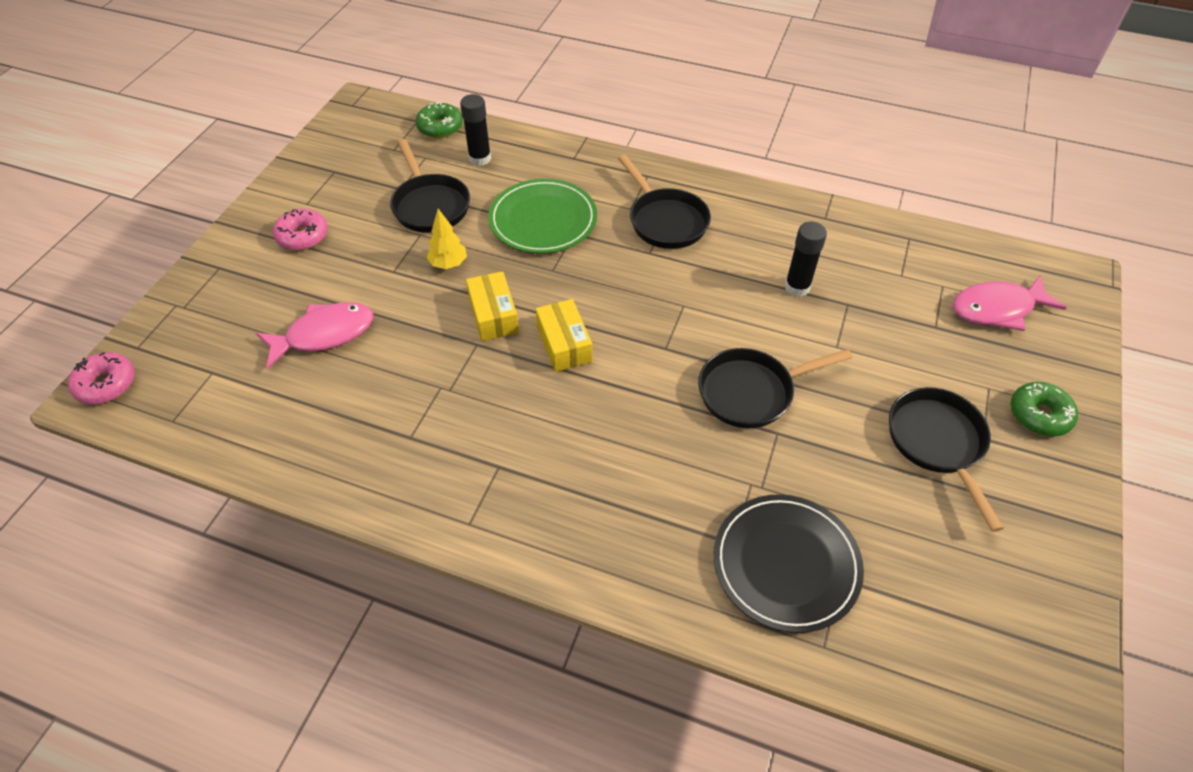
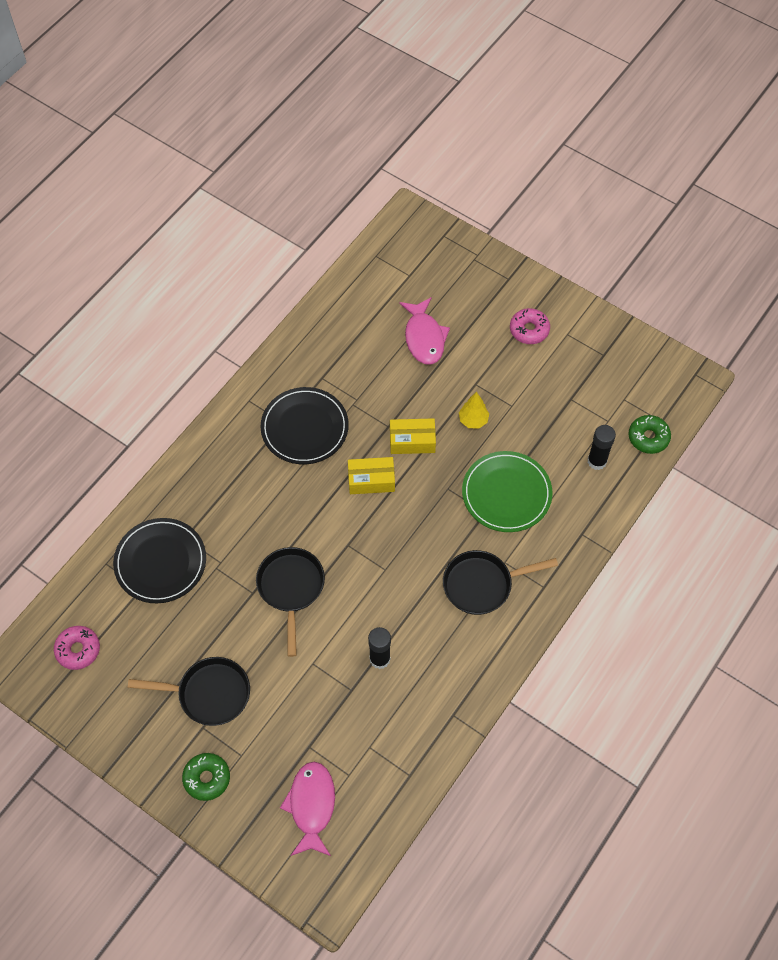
camera: 105 degrees right, 10 degrees up
pink donut [68,352,135,404] -> pink donut moved to [54,626,100,670]
black pan [390,139,470,233] -> none
none -> black plate [261,387,349,464]

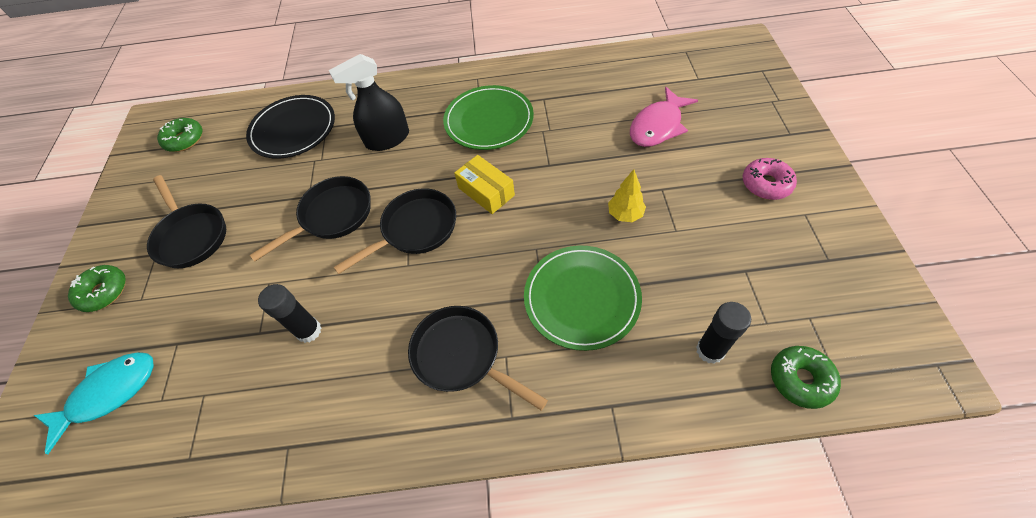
camera: 55 degrees right, 5 degrees down
pink donut [54,626,100,670] -> green donut [157,118,202,152]
black plate [261,387,349,464] -> green plate [443,85,534,150]
pink fish [280,762,335,856] -> turquoise fish [34,352,154,454]
yellow box [390,418,436,454] -> none
none -> black spray bottle [329,54,409,151]
none -> black pan [334,188,456,274]

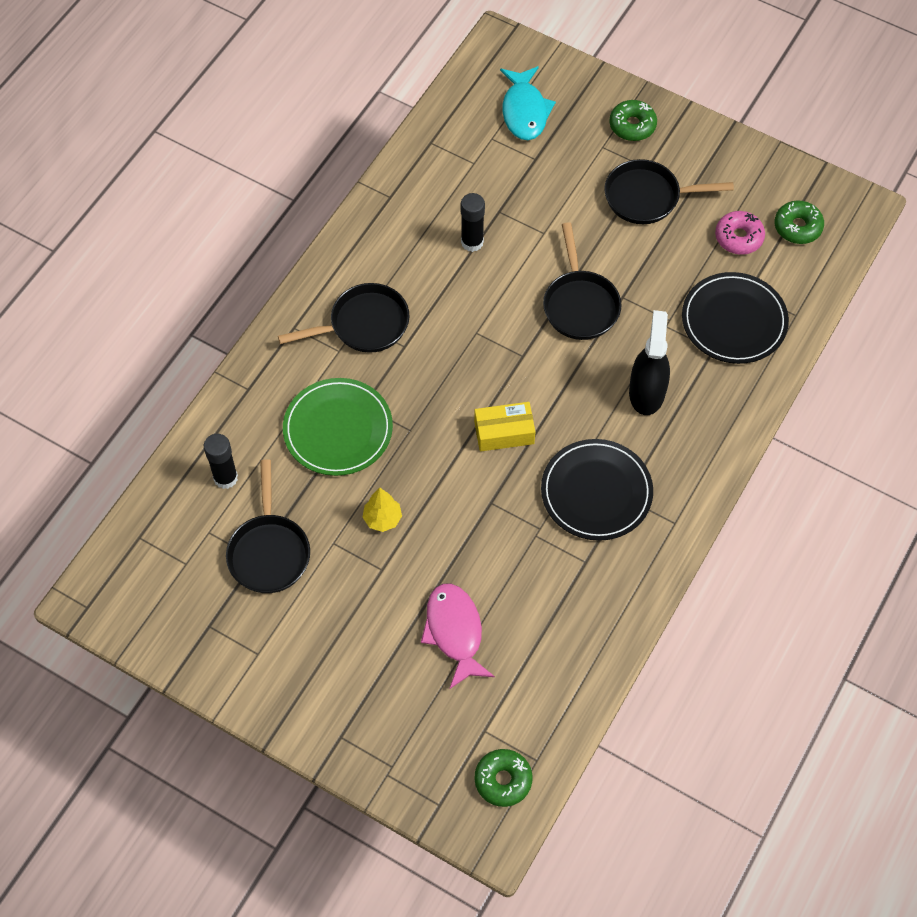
camera: 120 degrees right, 5 degrees up
black pan [334,188,456,274] -> black pan moved to [226,459,310,593]
green plate [443,85,534,150] -> black plate [541,439,653,541]
pink donut [743,158,797,200] -> pink donut moved to [715,211,765,255]
green donut [771,346,841,409] -> green donut moved to [475,749,533,807]

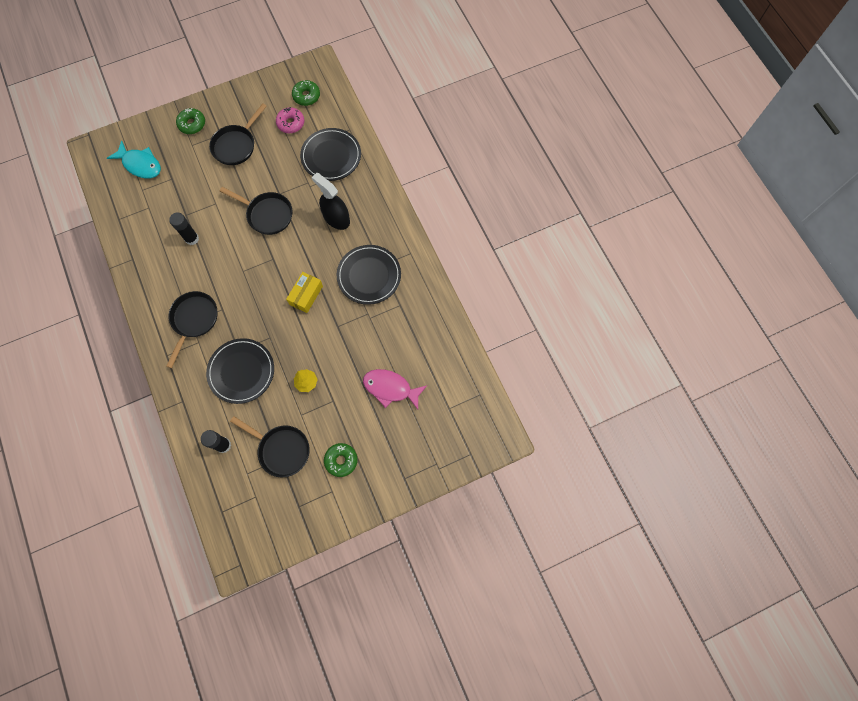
camera: 55 degrees left, 10 degrees up
green plate [283,378,393,476] -> black plate [206,338,274,404]
green donut [475,749,533,807] -> green donut moved to [324,443,358,477]

